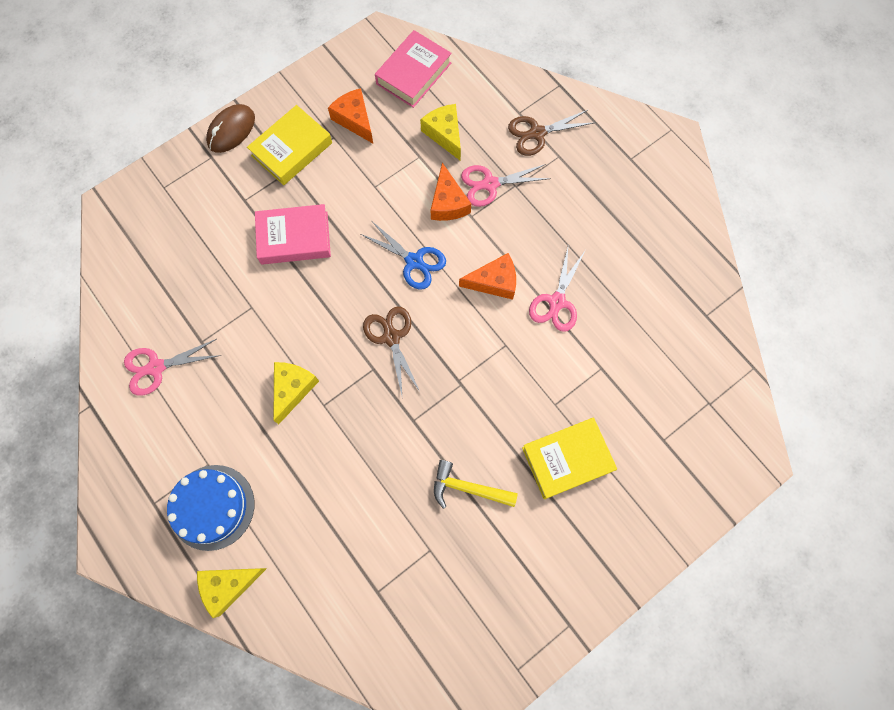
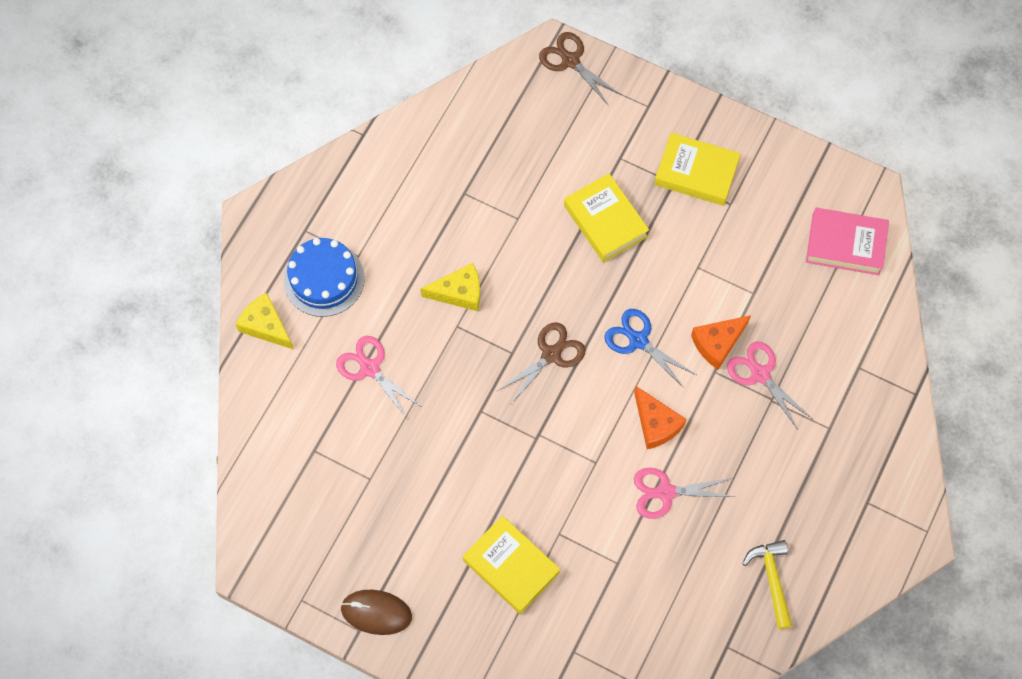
camera: 65 degrees right, 5 degrees down
pink scissors [124,339,221,396] -> pink scissors moved to [336,336,423,418]
brown mouse [206,104,255,153] -> brown mouse moved to [341,590,412,635]
pink book [255,204,331,265] -> yellow book [564,173,649,262]
orange cheese [328,88,373,143] -> none
blue scissors [360,221,446,290] -> blue scissors turned 120 degrees clockwise [604,309,696,388]
yellow cheese [420,104,461,161] -> none
yellow hammer [434,460,518,509] -> yellow hammer moved to [742,540,792,629]
brown scissors [508,109,593,156] -> brown scissors moved to [539,32,621,106]

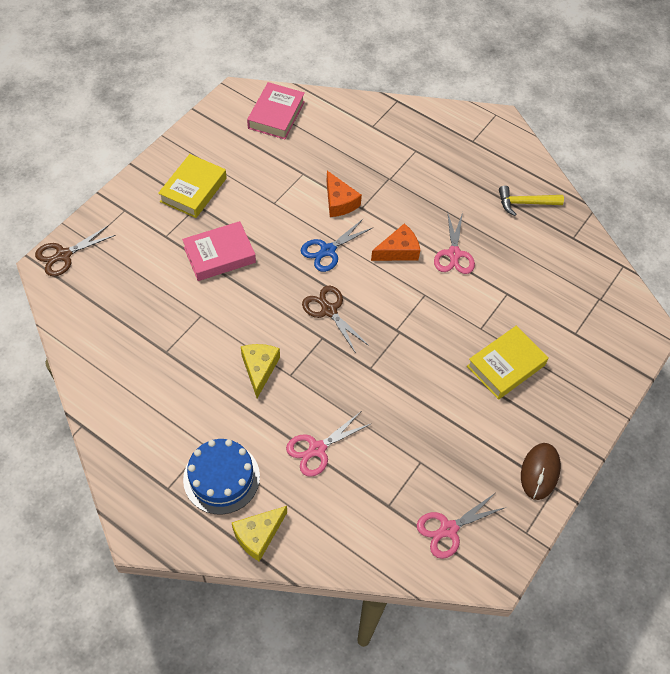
camera: 85 degrees left, 10 degrees down
yellow book [564,173,649,262] -> pink book [182,221,256,281]
pink scissors [727,341,813,430] -> pink scissors moved to [417,493,506,559]

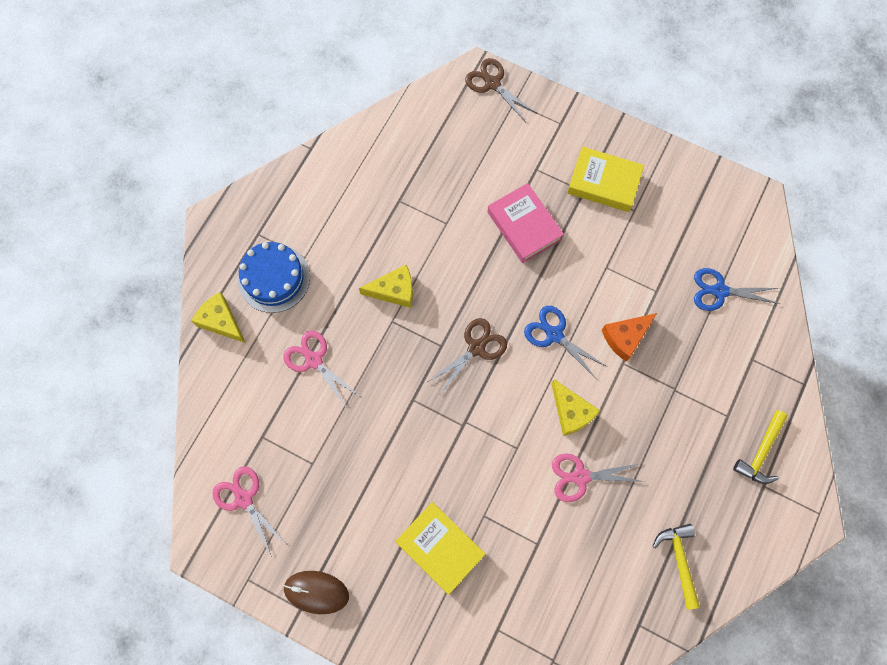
camera: 85 degrees right, 15 degrees up
pink book [247,82,305,139] -> none
orange cheese [371,223,420,261] -> yellow cheese [551,379,600,436]
none -> blue scissors [694,268,780,311]
none -> yellow hammer [733,410,788,484]

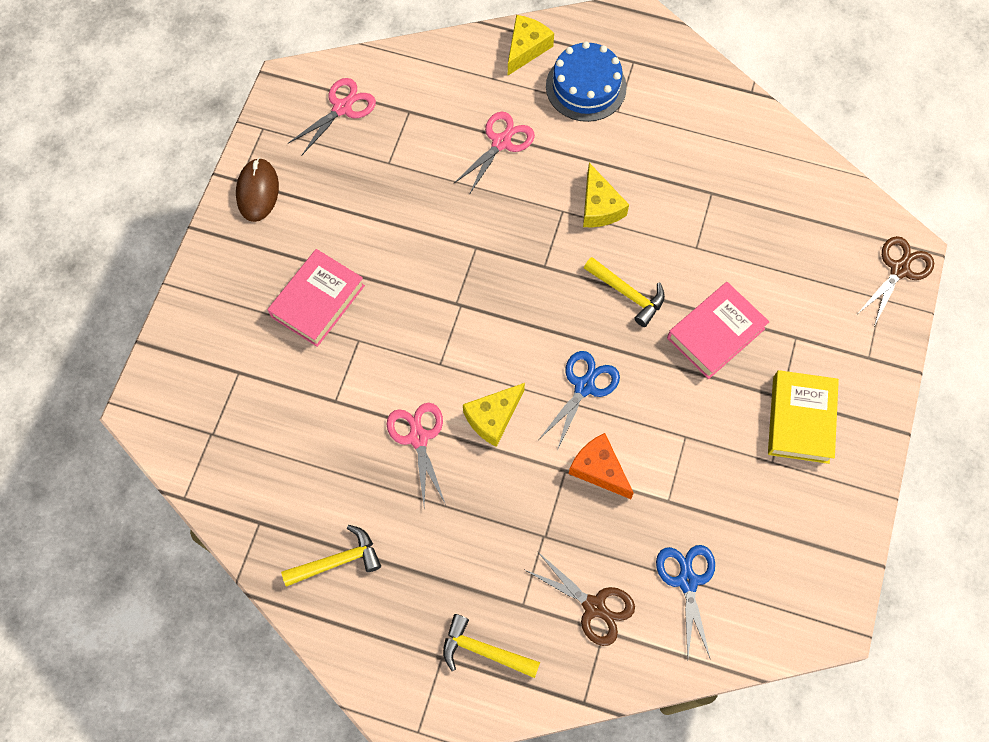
camera: 80 degrees right, 5 degrees down
yellow book [396,502,485,595] -> pink book [268,249,365,347]
brown scissors [428,318,507,394] -> brown scissors moved to [525,551,635,646]
none -> yellow hammer [584,257,665,327]

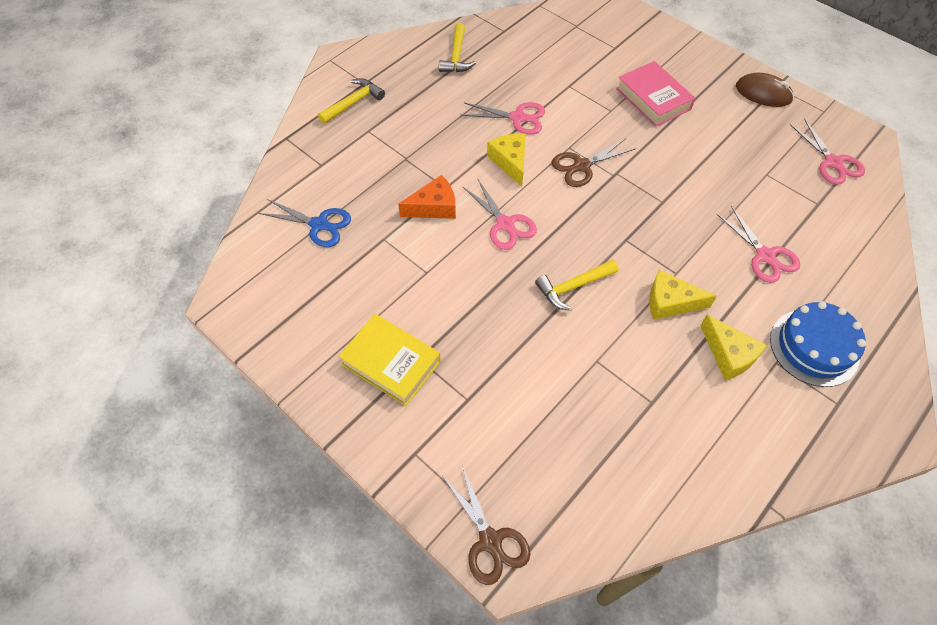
camera: 115 degrees right, 10 degrees down
yellow cheese [508,15,554,75] -> yellow cheese moved to [700,314,767,380]
brown scissors [525,551,635,646] -> brown scissors moved to [552,138,636,187]
blue scissors [539,351,620,448] -> pink scissors [463,180,537,250]
pink book [667,282,769,379] -> none

